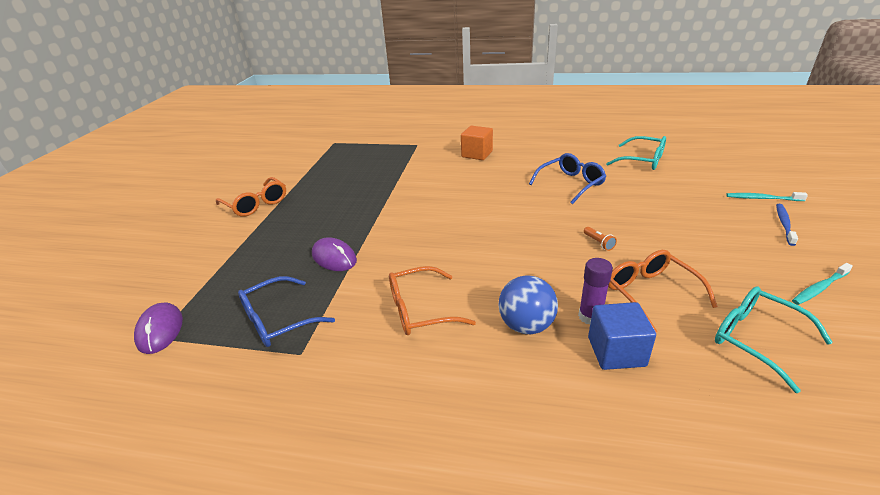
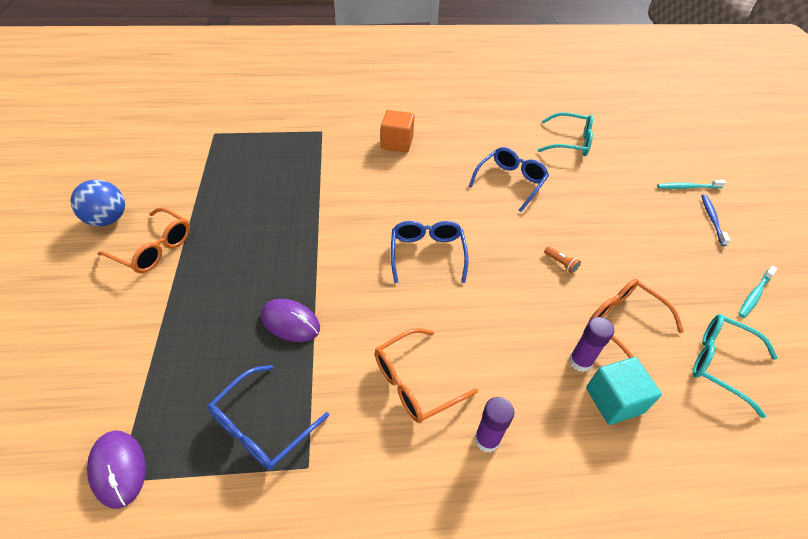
camera: 20 degrees left, 15 degrees up
blue ball [498,275,558,334] -> blue ball moved to [71,180,125,226]
blue cube [588,302,656,370] -> turquoise cube [586,357,662,425]
none -> blue glasses [391,221,469,283]
none -> purple glue stick [474,397,514,452]

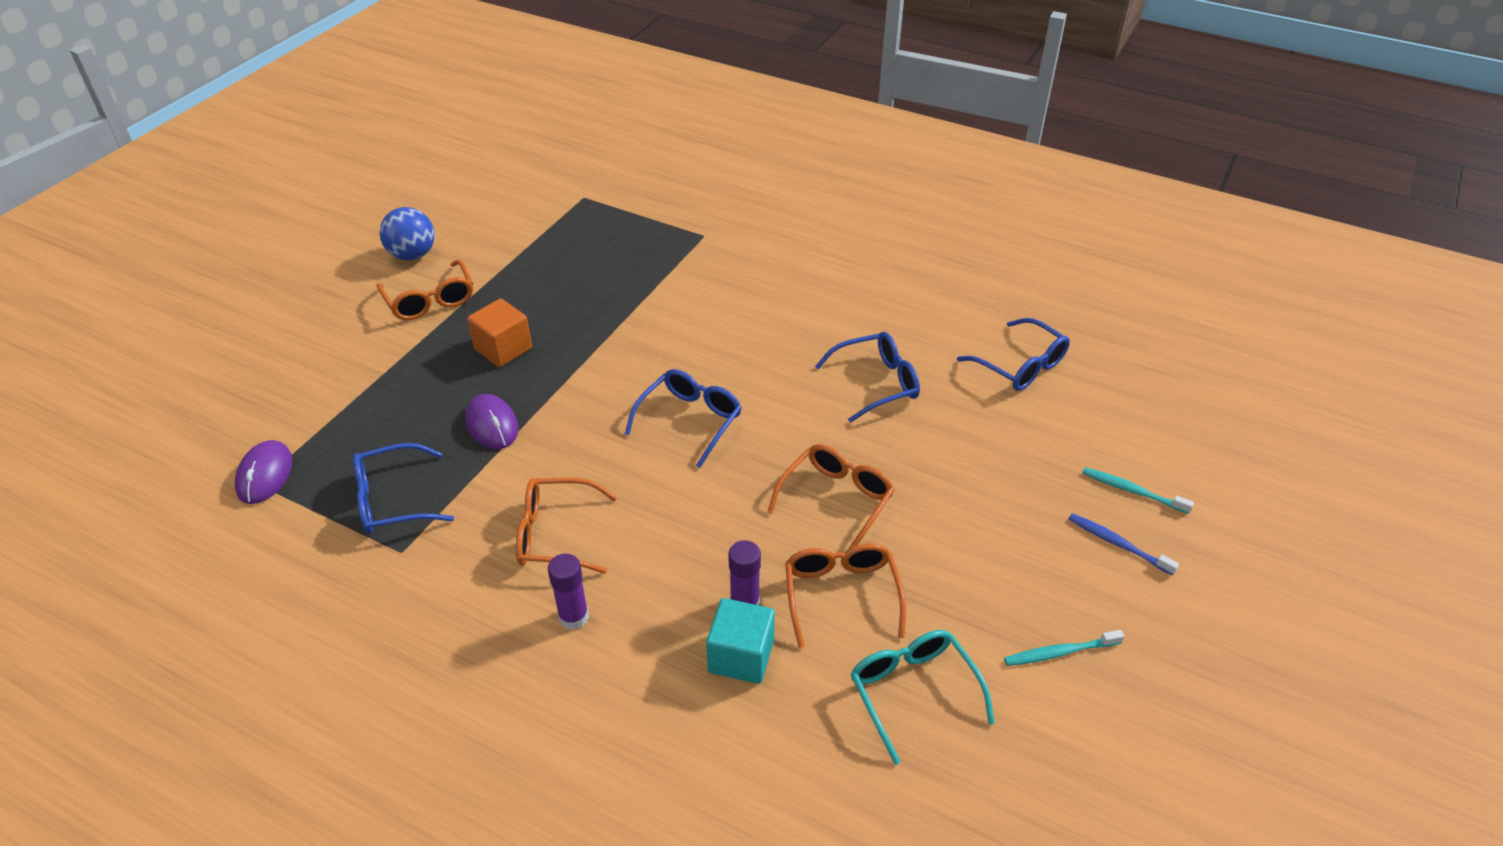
camera: 35 degrees right, 5 degrees down
orange cube [381,110,415,153] -> orange cube moved to [467,298,532,367]
turquoise glasses [538,112,593,156] -> blue glasses [957,318,1070,391]
orange flashlight [544,246,581,274] -> orange glasses [767,444,894,550]
blue toothbrush [701,194,730,246] -> blue toothbrush turned 90 degrees counterclockwise [1069,513,1179,576]

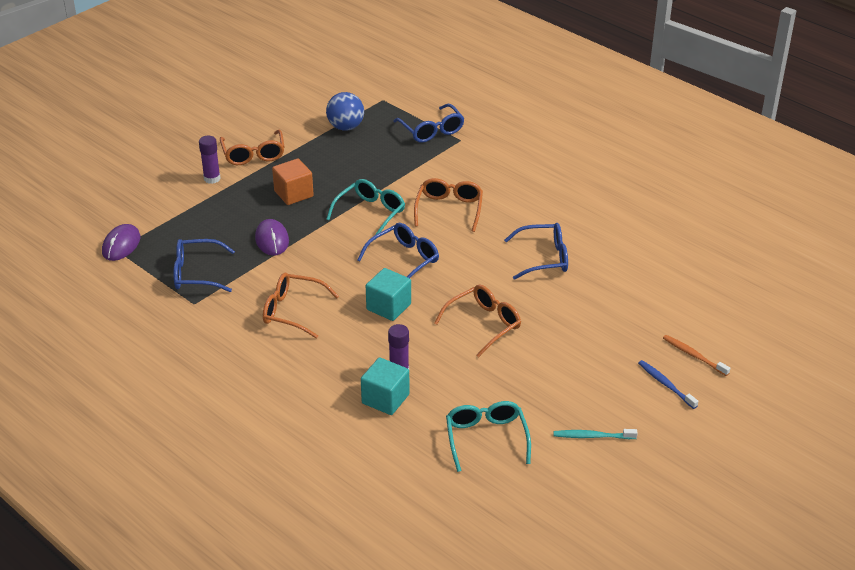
camera: 15 degrees right, 5 degrees down
blue ball [380,207,435,260] -> blue ball moved to [326,92,364,130]
purple glue stick [548,554,589,630] -> purple glue stick moved to [199,136,221,184]
orange glasses [785,543,906,648] -> orange glasses moved to [414,178,483,232]
blue glasses [957,318,1070,391] -> blue glasses moved to [393,104,464,143]
turquoise toothbrush [1082,467,1194,514] -> orange toothbrush [663,335,730,376]
none -> turquoise glasses [326,179,405,240]
none -> turquoise cube [366,268,411,321]

